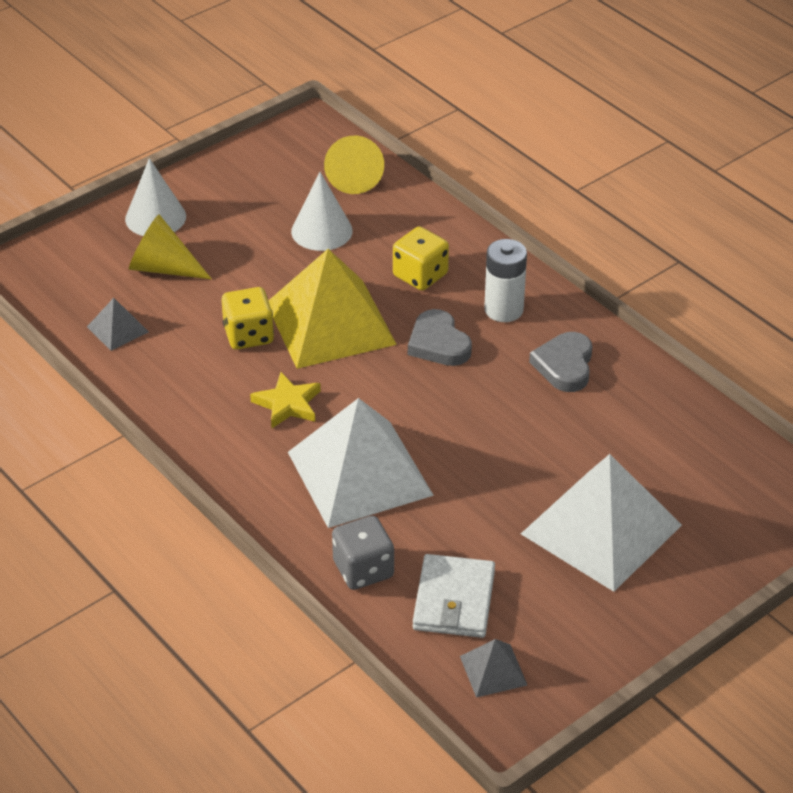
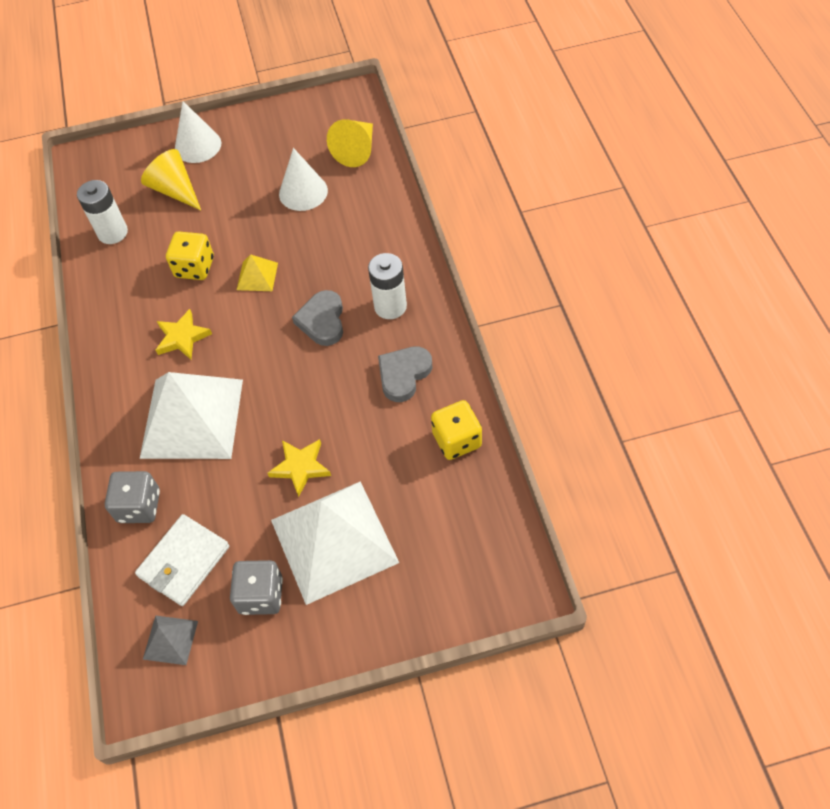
camera: 30 degrees right, 15 degrees up
grey pyramid [87,298,149,351] -> white battery [77,180,128,244]
yellow pyramid [268,249,397,369] -> yellow pyramid [237,254,278,291], size x0.44
yellow dice [393,227,449,291] -> yellow dice moved to [431,400,482,460]
none -> grey dice [230,560,283,615]
none -> yellow star [268,439,331,497]

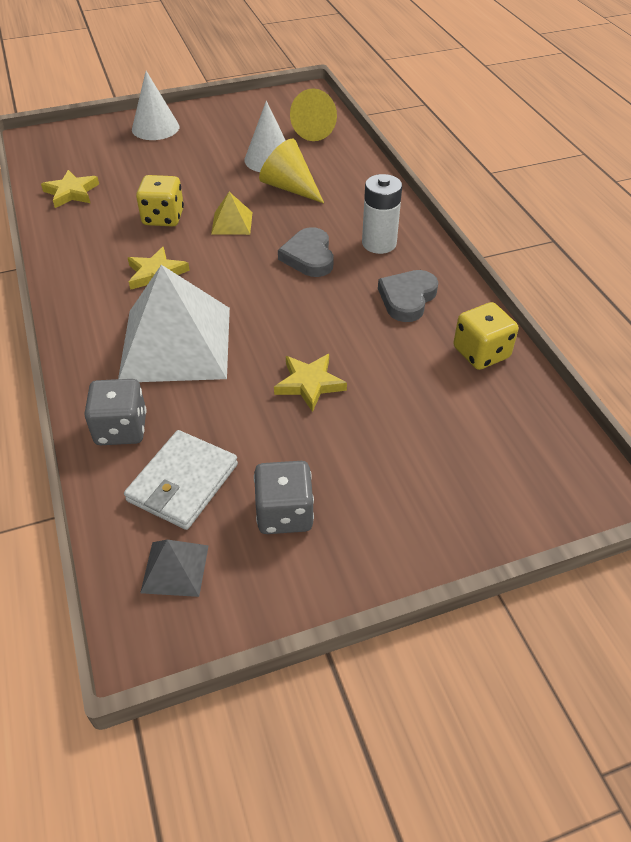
camera: 10 degrees left, 10 degrees down
white battery [77,180,128,244] -> yellow star [41,170,99,208]
yellow cone [141,149,201,210] -> yellow cone moved to [259,139,324,203]
white pyramid [271,481,399,605] -> none

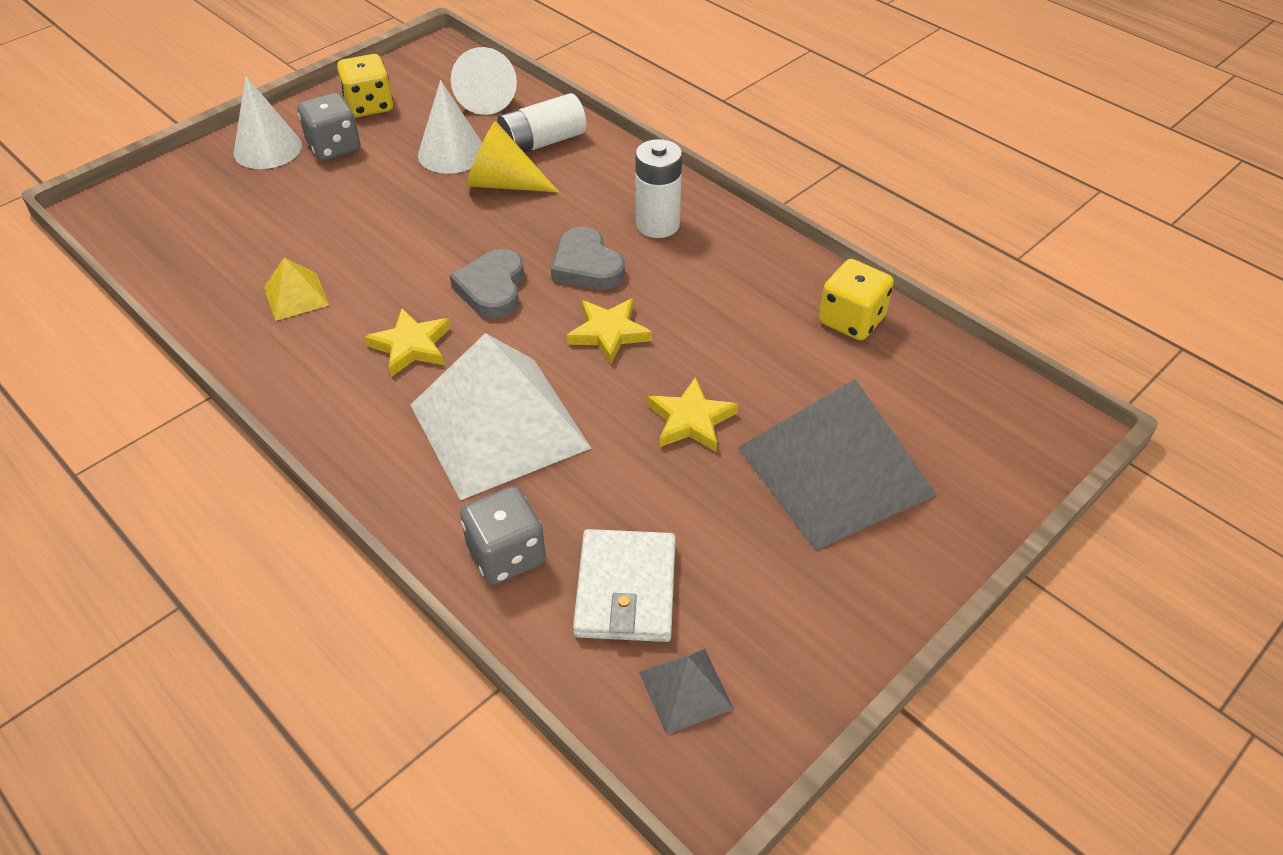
camera: 25 degrees left, 0 degrees up
yellow star [41,170,99,208] -> yellow star moved to [567,298,652,364]
yellow dice [136,175,184,227] -> yellow dice moved to [337,54,393,117]
yellow pyramid [211,192,253,235] -> yellow pyramid moved to [264,258,329,321]
grey dice [254,461,314,534] -> grey dice moved to [297,93,360,161]
yellow cone [290,88,337,141] -> white cone [451,47,517,115]
grey heart [378,270,438,322] -> grey heart moved to [450,249,524,319]
none -> white battery [497,93,586,153]
none -> grey pyramid [738,379,937,551]

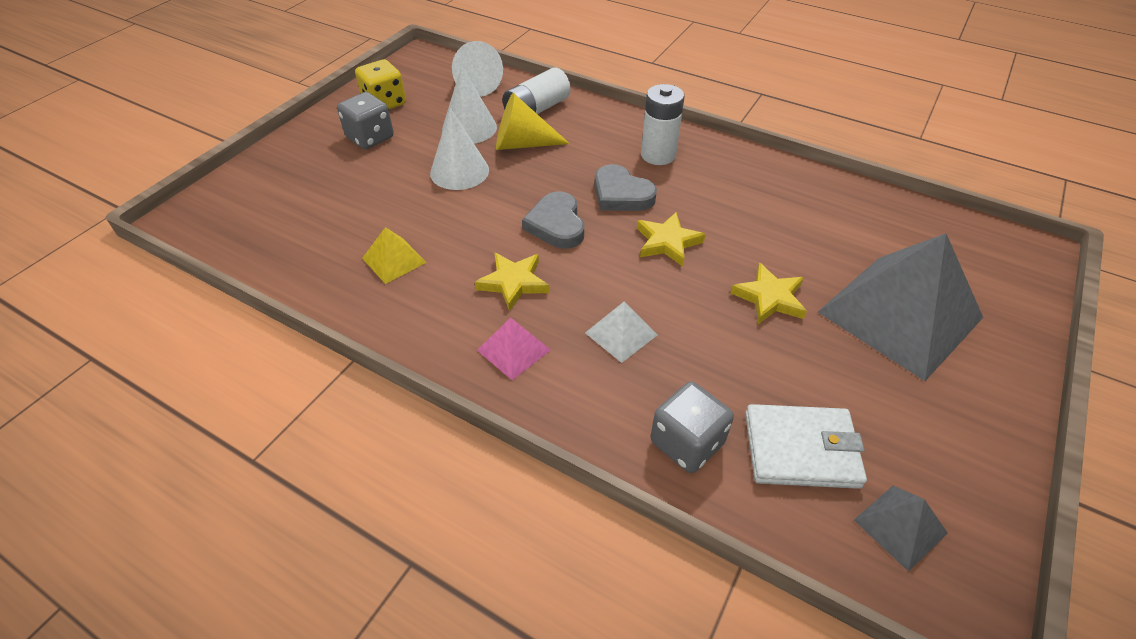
camera: 15 degrees left, 0 degrees up
white cone [233,76,302,169] -> white cone moved to [430,108,489,190]
white pyramid [410,333,591,500] -> white pyramid [585,301,657,363], size x0.44
white wallet [573,529,676,642] -> white wallet turned 75 degrees counterclockwise [745,404,867,489]
yellow dice [819,259,894,341] -> none
none -> pink pyramid [477,318,551,380]

